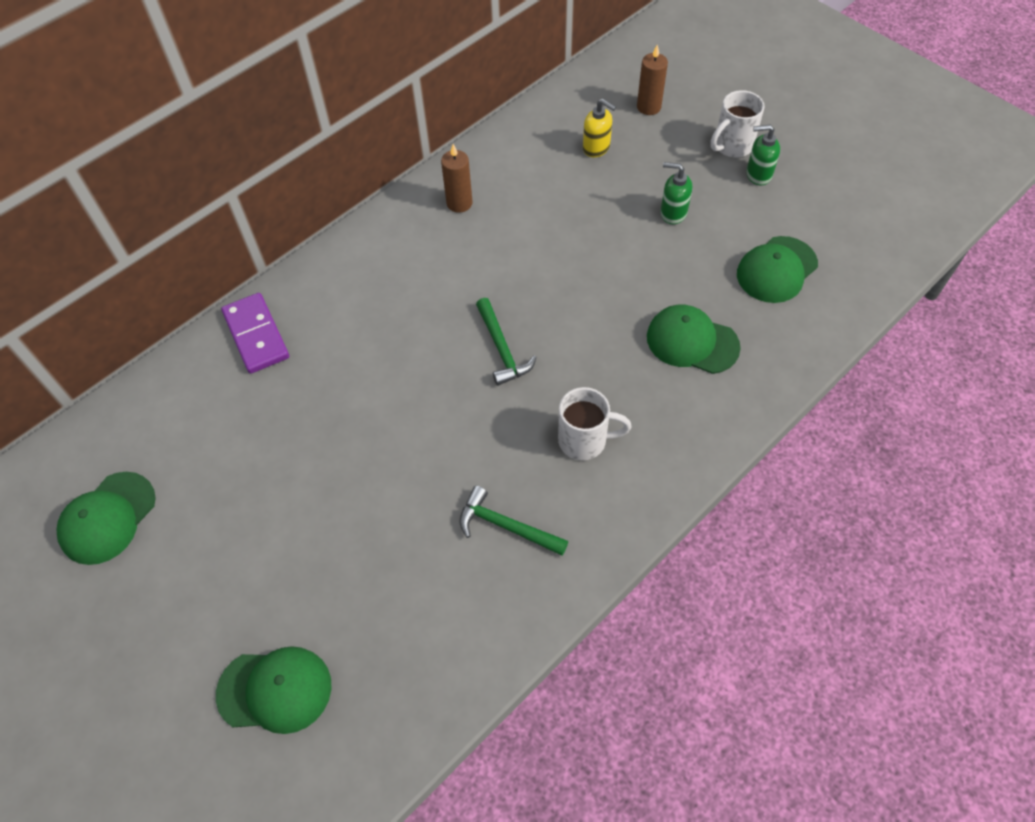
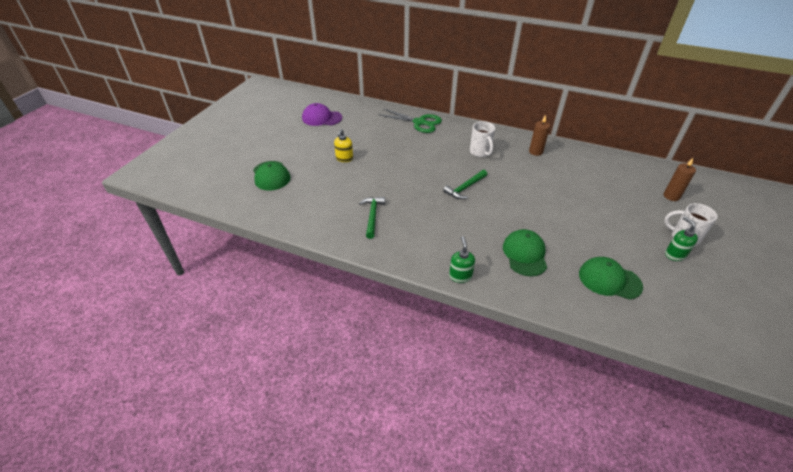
camera: 65 degrees right, 15 degrees down
green cap [57,472,156,565] -> purple cap [302,103,342,126]
purple domino [221,293,289,374] -> green scissors [378,108,442,133]
white mug [558,387,631,460] -> white mug moved to [470,121,495,157]
yellow soap dispenser [583,99,616,157] -> yellow soap dispenser moved to [334,129,353,162]
green soap dispenser [660,162,692,224] -> green soap dispenser moved to [449,236,475,283]

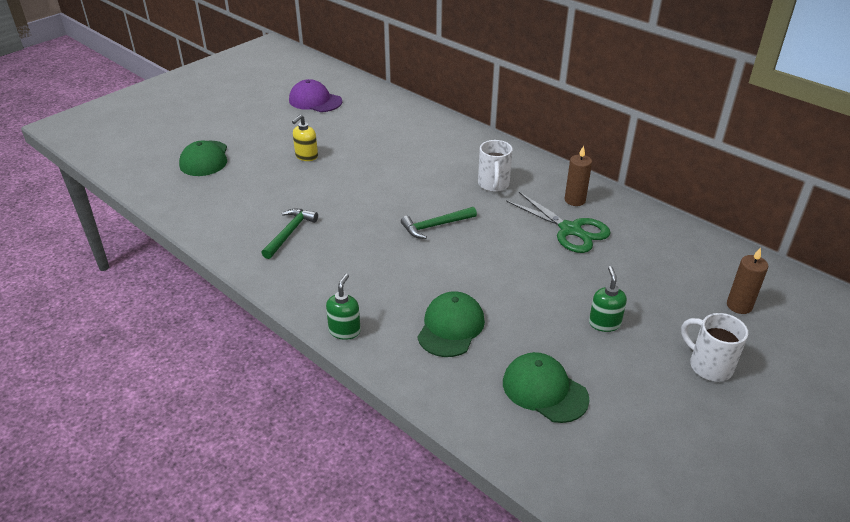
camera: 20 degrees right, 5 degrees down
green scissors [378,108,442,133] -> green scissors moved to [506,192,611,253]
green soap dispenser [665,216,698,261] -> green soap dispenser moved to [589,266,627,332]

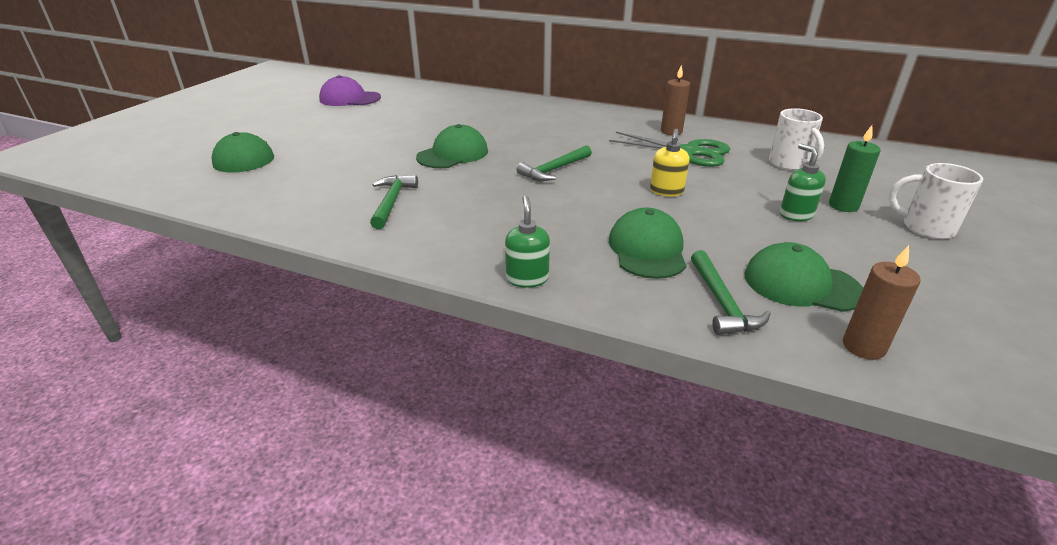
camera: 20 degrees left, 5 degrees down
yellow soap dispenser [292,114,318,161] -> yellow soap dispenser moved to [650,129,690,196]
white mug [478,140,513,192] -> white mug moved to [769,108,824,170]
brown candle [727,247,768,314] -> brown candle moved to [843,245,921,360]
none -> green cap [416,124,488,168]
none -> green hammer [691,250,771,335]
none -> green candle [829,125,881,212]

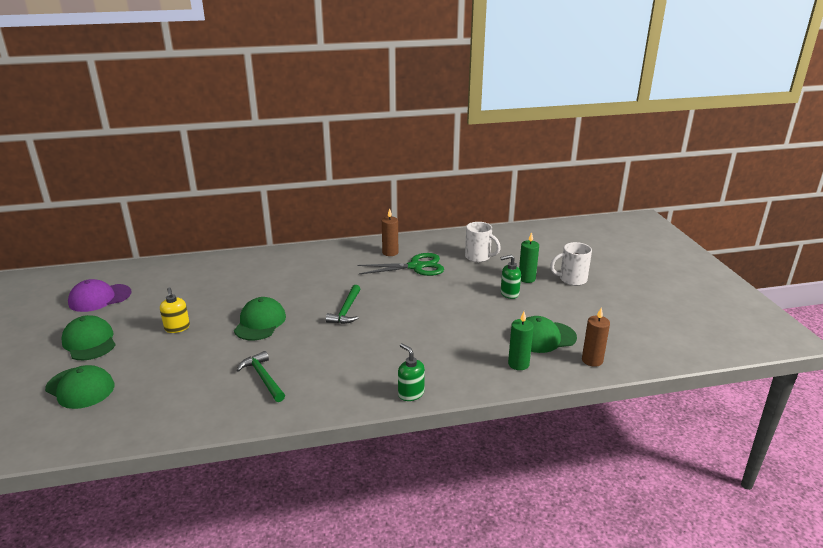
camera: 35 degrees left, 5 degrees down
green cap [609,207,687,279] -> green cap moved to [61,315,116,360]
yellow soap dispenser [650,129,690,196] -> yellow soap dispenser moved to [160,288,190,333]
green hammer [691,250,771,335] -> green candle [508,312,534,370]
green soap dispenser [780,143,826,221] -> green soap dispenser turned 45 degrees counterclockwise [500,255,521,299]

